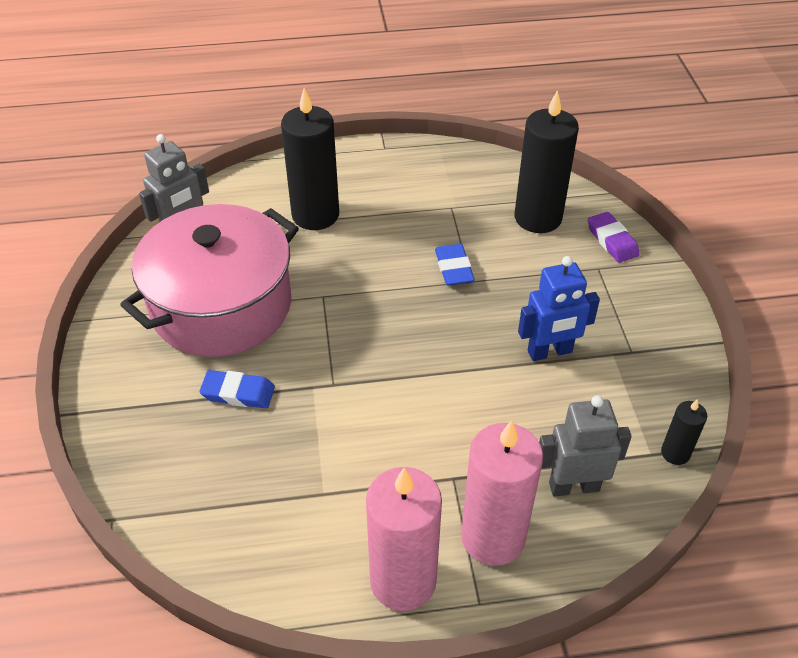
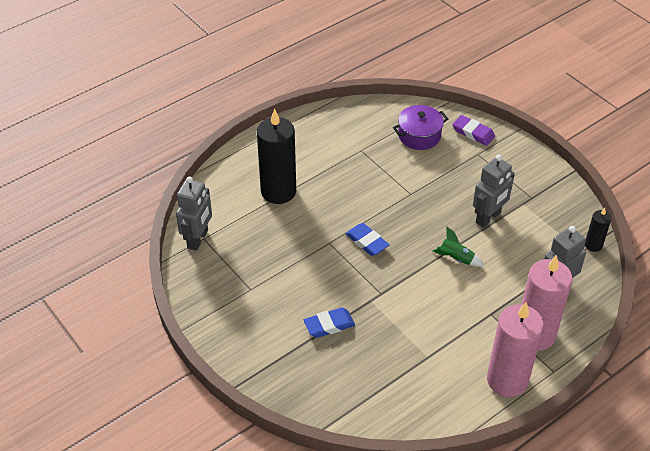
camera: 30 degrees left, 0 degrees up
pink pot [120,204,299,357] -> none
blue eraser [435,244,475,286] -> blue eraser moved to [345,223,389,256]
black candle [515,90,579,233] -> purple pot [393,105,448,150]
blue robot [518,256,600,361] -> grey robot [473,155,515,228]
none -> green rocket [432,226,484,267]

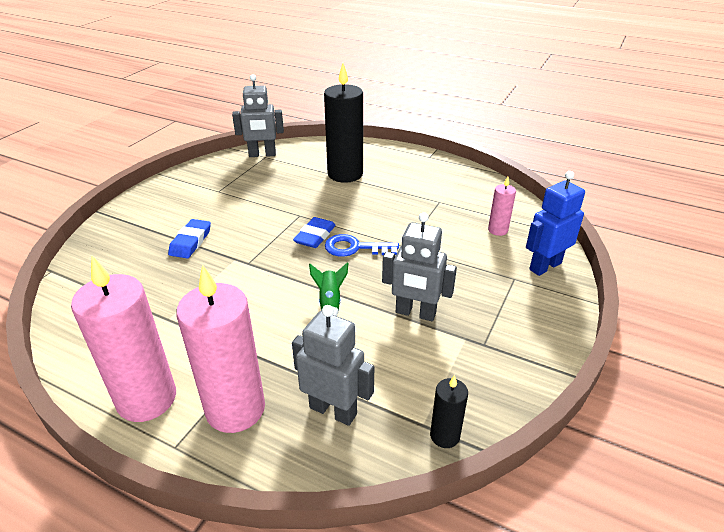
camera: 65 degrees right, 10 degrees down
blue eraser [304,308,355,338] -> blue eraser turned 60 degrees clockwise [168,219,211,258]
purple pot [393,105,448,150] -> pink candle [488,177,516,236]
purple eraser [452,115,495,146] -> blue robot [526,171,585,276]
none -> blue key [325,234,399,257]

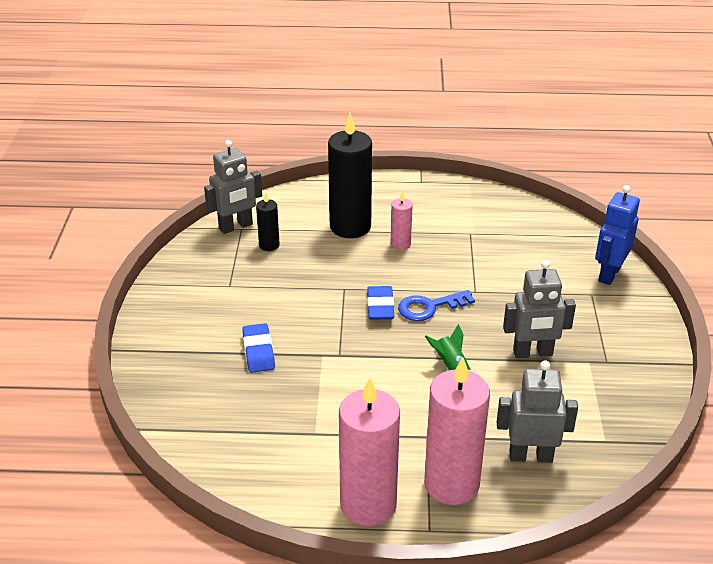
camera: 25 degrees left, 0 degrees up
black candle [430,375,468,448] -> black candle moved to [256,193,280,251]
pink candle [488,177,516,236] -> pink candle moved to [391,191,413,250]

